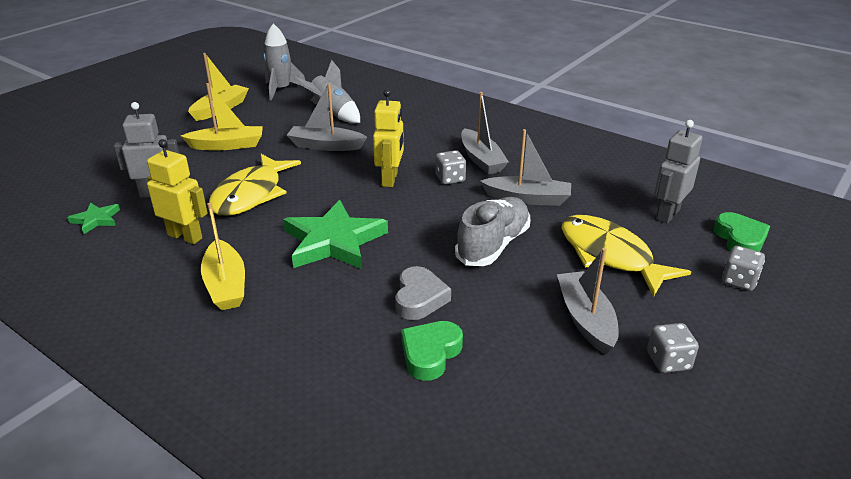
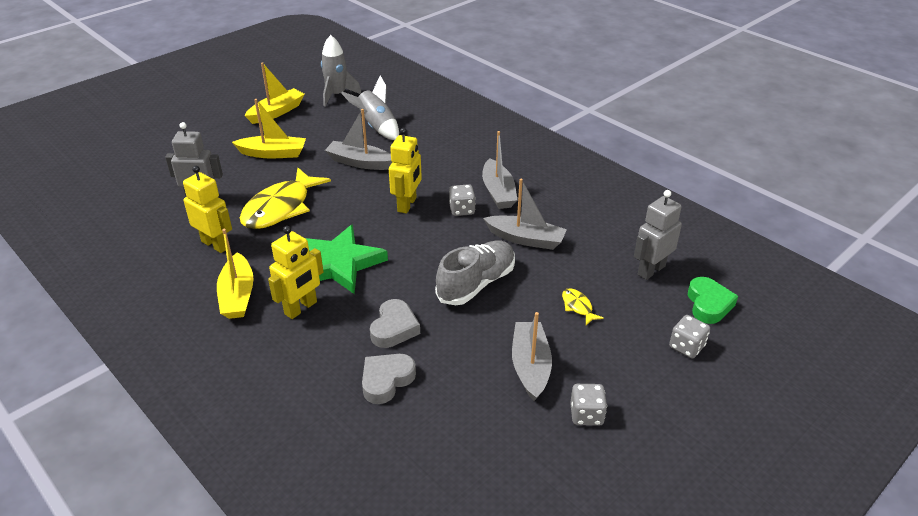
camera: 10 degrees right, 5 degrees up
green star [67,203,120,234] -> none
green heart [401,321,463,381] -> grey heart [362,354,416,404]
yellow fish [562,215,691,297] -> yellow fish [562,288,604,325], size x0.42
none -> yellow robot [268,226,324,319]

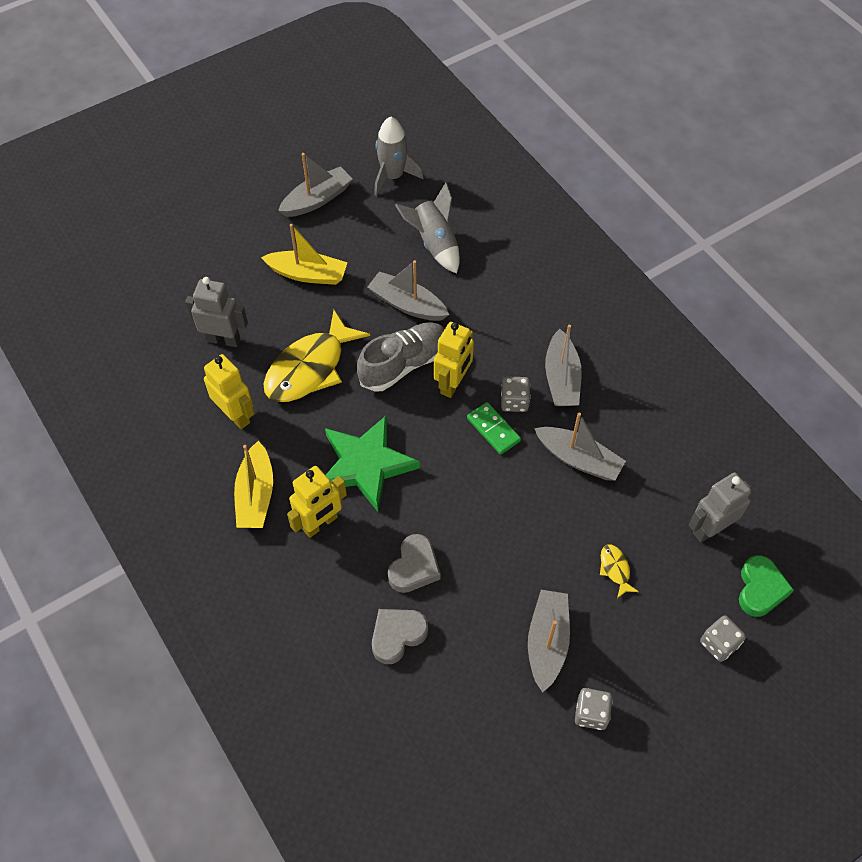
camera: 10 degrees right, 20 degrees up
yellow boat [245,62,305,124] -> grey boat [278,153,353,217]
grey shoe [435,241,515,305] -> grey shoe moved to [357,322,445,392]
none -> green domino [467,402,521,455]

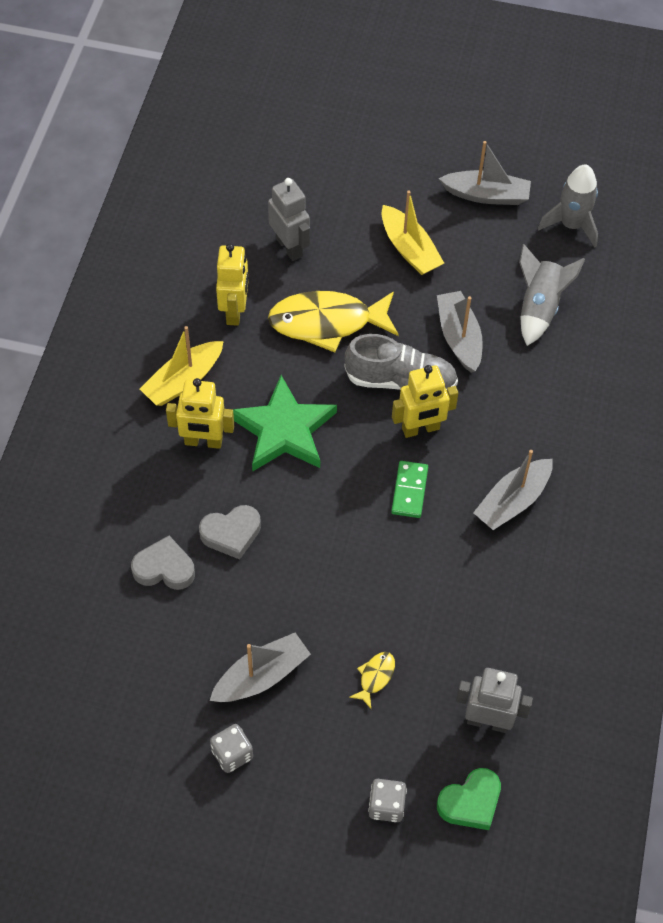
camera: 45 degrees right, 0 degrees up
grey dice [501,377,531,412] -> none
grey boat [534,412,626,480] -> none

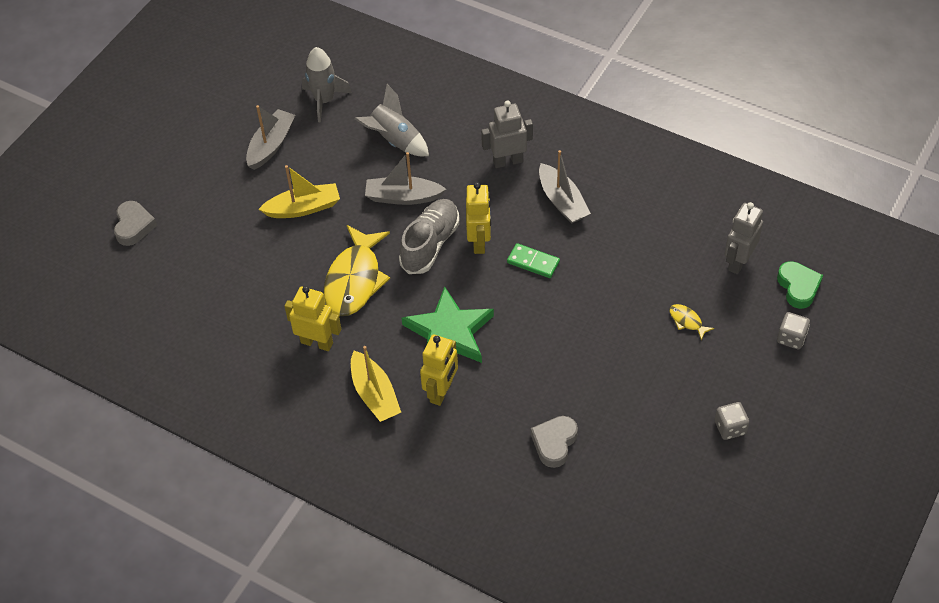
camera: 70 degrees left, 5 degrees down
grey heart [199,505,261,559] -> grey heart moved to [114,201,157,246]
grey boat [209,633,311,702] -> none
grey robot [268,178,310,261] -> grey robot moved to [481,100,533,168]

